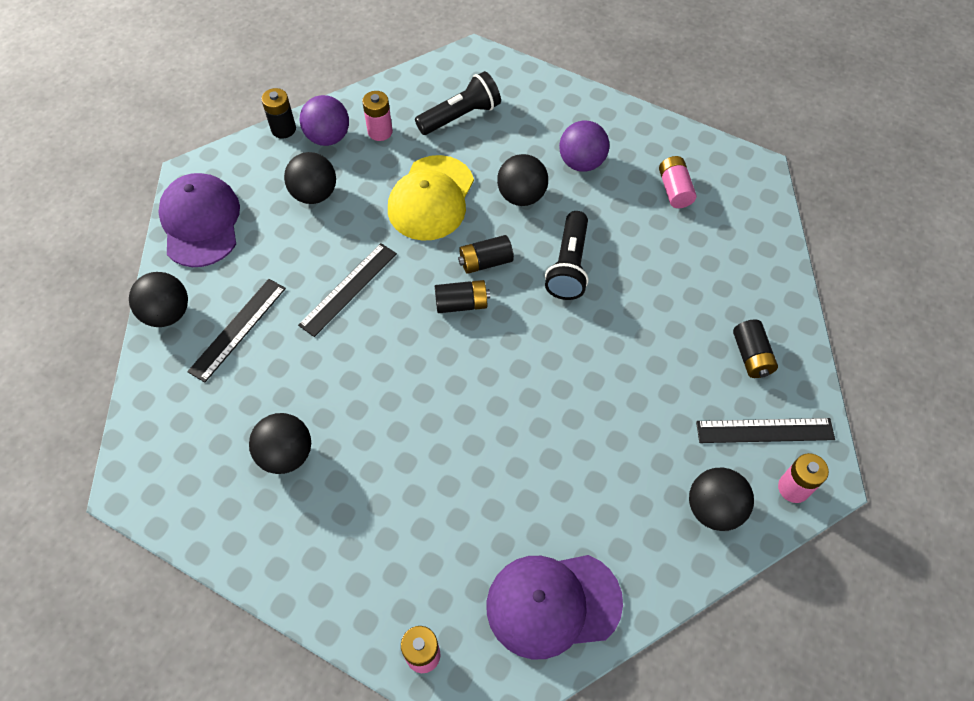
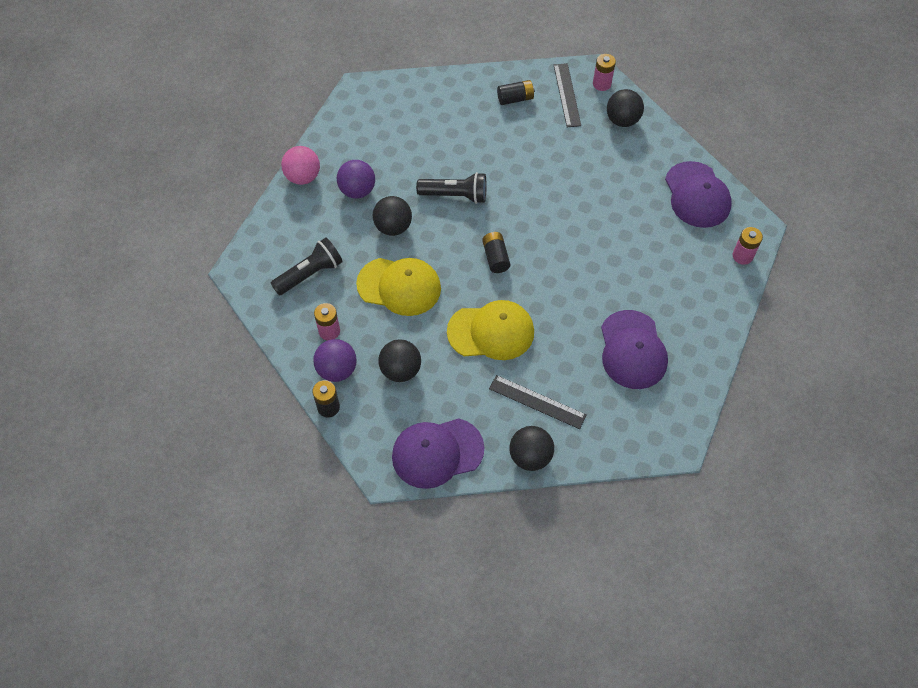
camera: 95 degrees left, 0 degrees up
black ball [249,413,311,474] -> purple cap [601,310,668,389]
black ruler [298,243,397,337] -> yellow cap [447,300,534,360]
black flashlight [415,71,501,135] -> black flashlight turned 90 degrees clockwise [271,238,343,295]
black battery [458,235,514,274] -> none
pink battery [659,156,697,208] -> none
none -> pink ball [281,146,320,185]

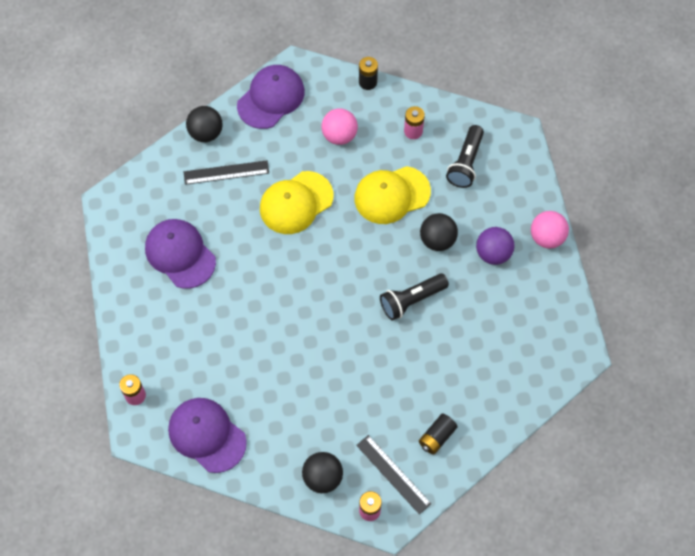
camera: 145 degrees right, 5 degrees up
purple ball [314,339,357,382] -> none
black ball [378,339,421,382] -> pink ball [321,108,358,145]
black battery [482,232,511,273] -> none

